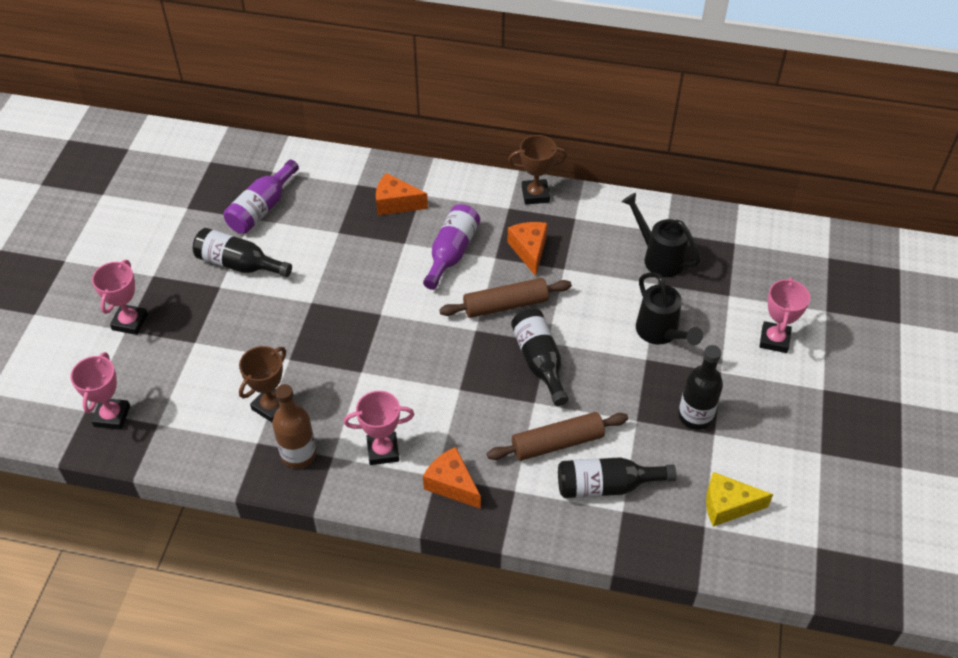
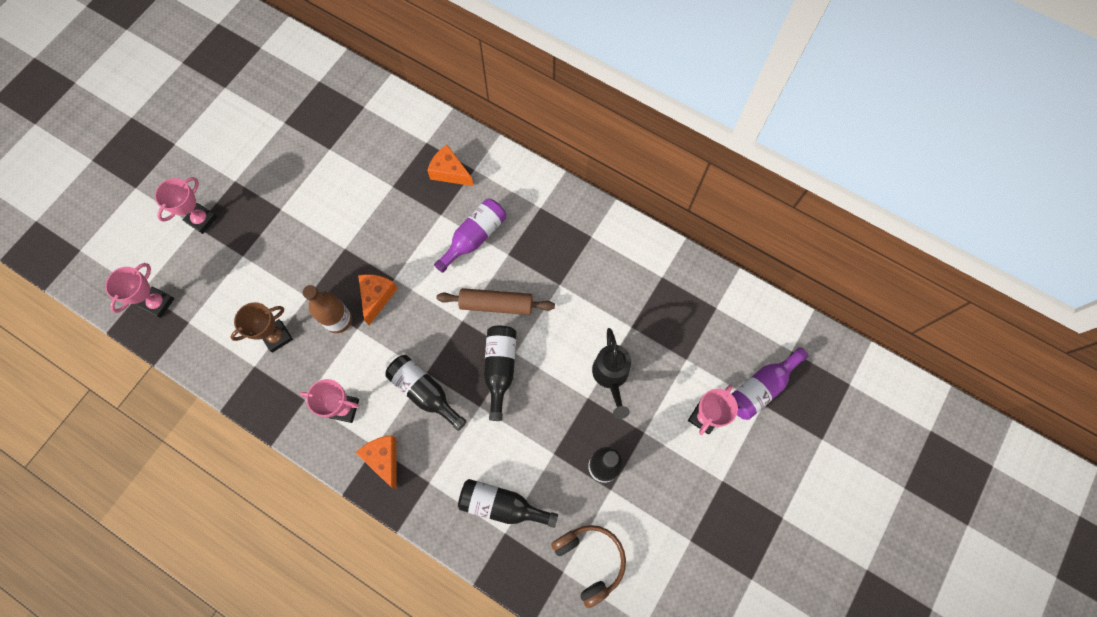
camera: 20 degrees right, 20 degrees up
black bottle [193,228,292,277] -> black bottle moved to [385,355,467,431]
purple bottle [224,160,299,234] -> purple bottle moved to [732,347,809,420]
brown bottle [272,384,316,468] -> brown bottle moved to [303,285,352,333]
brown rolling pin [487,412,628,461] -> none
orange cheese [507,222,547,276] -> orange cheese moved to [358,274,398,325]
brown trophy [508,135,567,205] -> none
black watering can [622,193,700,277] -> none
yellow cheese [706,472,773,527] -> brown headphones [551,525,626,608]

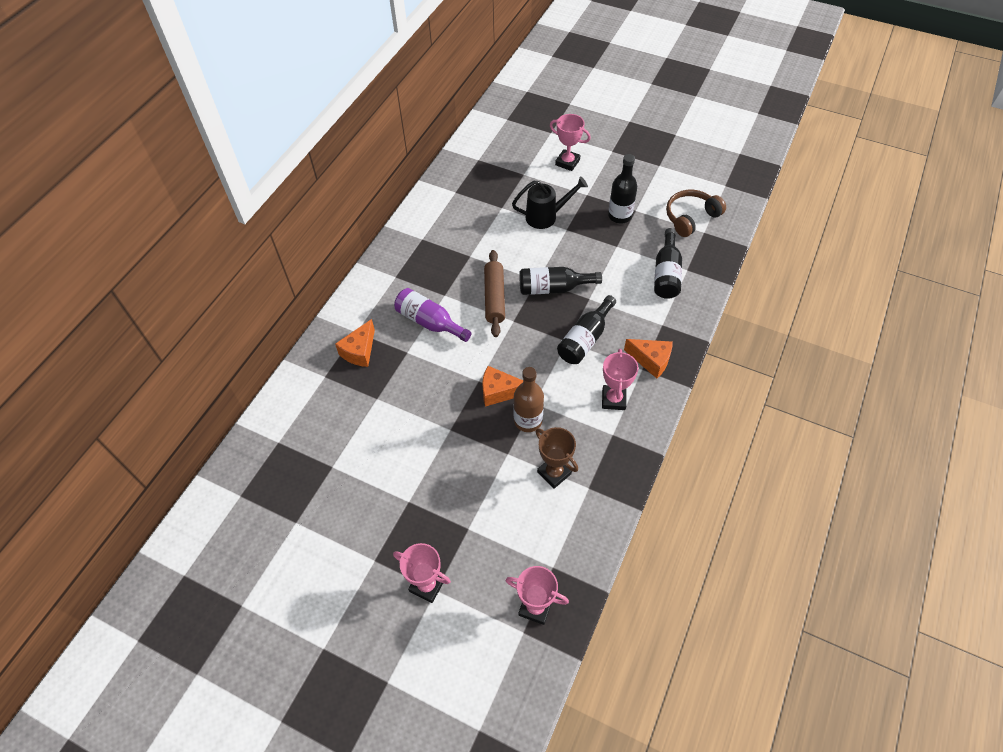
camera: 95 degrees left, 15 degrees down
orange cheese [356,435,397,489] -> orange cheese turned 120 degrees counterclockwise [624,339,673,378]
purple bottle [732,347,809,420] -> none

